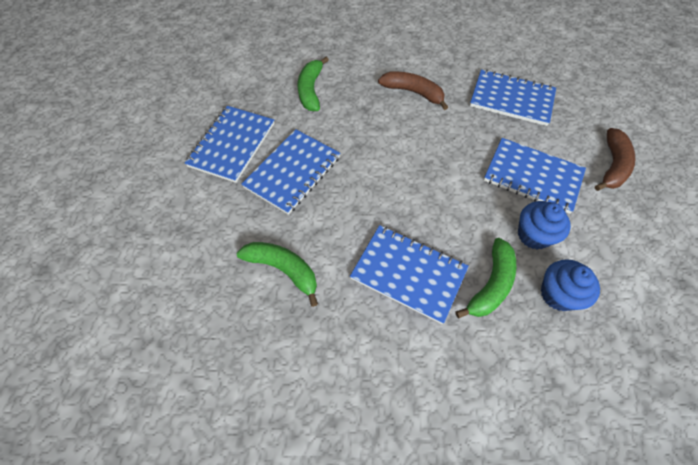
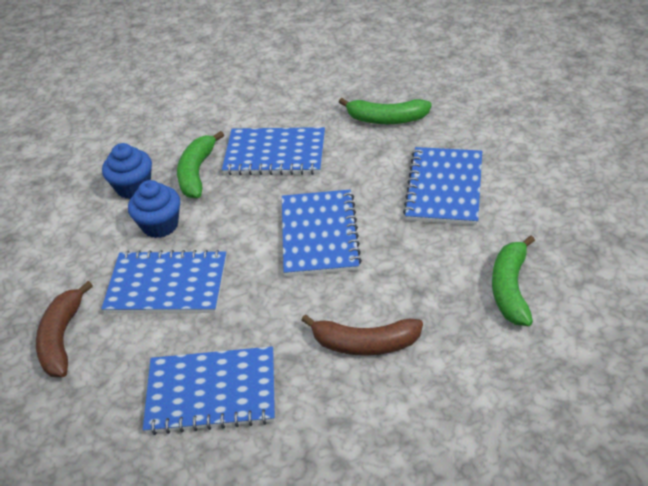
camera: 160 degrees right, 15 degrees down
blue notebook [185,106,274,183] -> blue notebook moved to [282,190,362,276]
green banana [298,57,329,111] -> green banana turned 150 degrees counterclockwise [492,235,535,326]

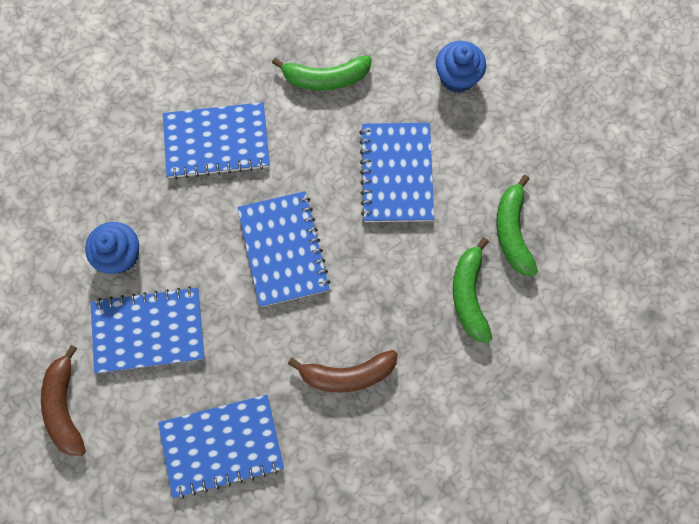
camera: 15 degrees left, 30 degrees up
blue cupcake [102,143,152,199] -> blue cupcake moved to [436,41,486,93]
green banana [177,131,224,198] -> green banana moved to [496,175,538,276]

